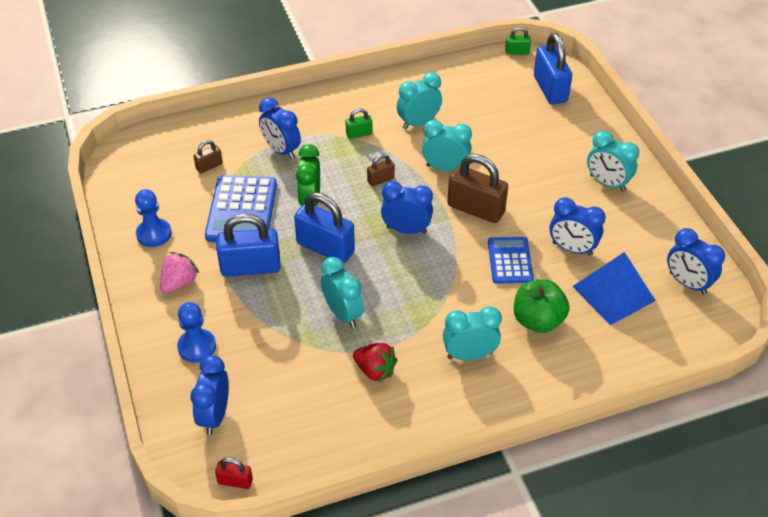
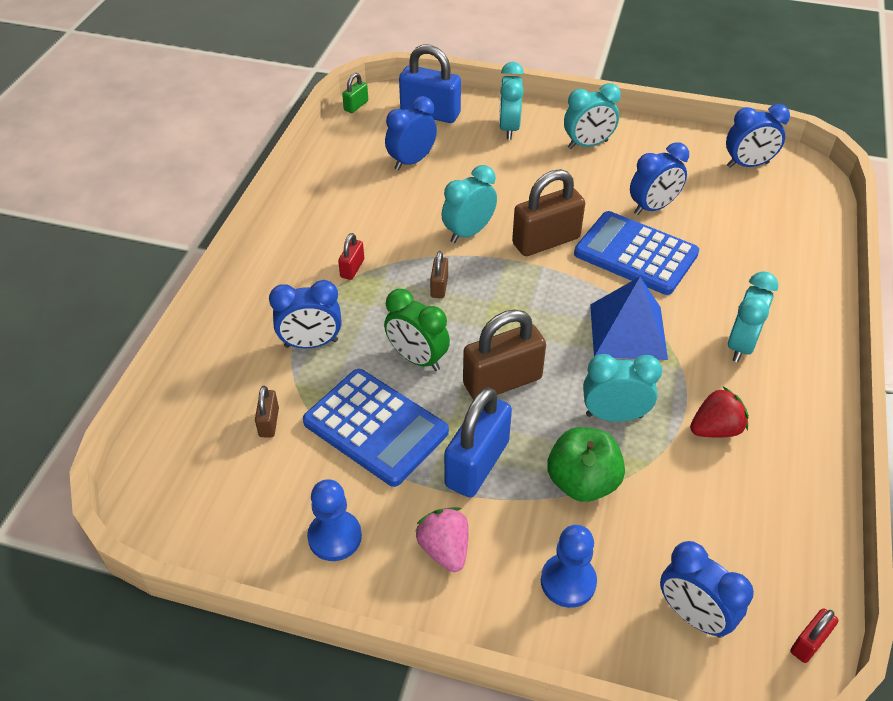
camera: 55 degrees left, 0 degrees up
blue padlock [294,193,355,263] -> brown padlock [463,309,546,400]
green padlock [346,108,372,139] -> red padlock [338,233,364,280]
blue clock [381,181,433,234] -> blue clock moved to [385,96,437,170]
turquoise clock [397,72,442,129] -> turquoise clock moved to [499,62,524,140]
blue calculator [488,237,534,283] -> blue calculator [574,211,699,295], size x1.58
green apple [514,279,569,333] -> green apple moved to [547,427,625,502]
blue pyramid [572,252,656,325] -> blue pyramid moved to [590,277,668,360]

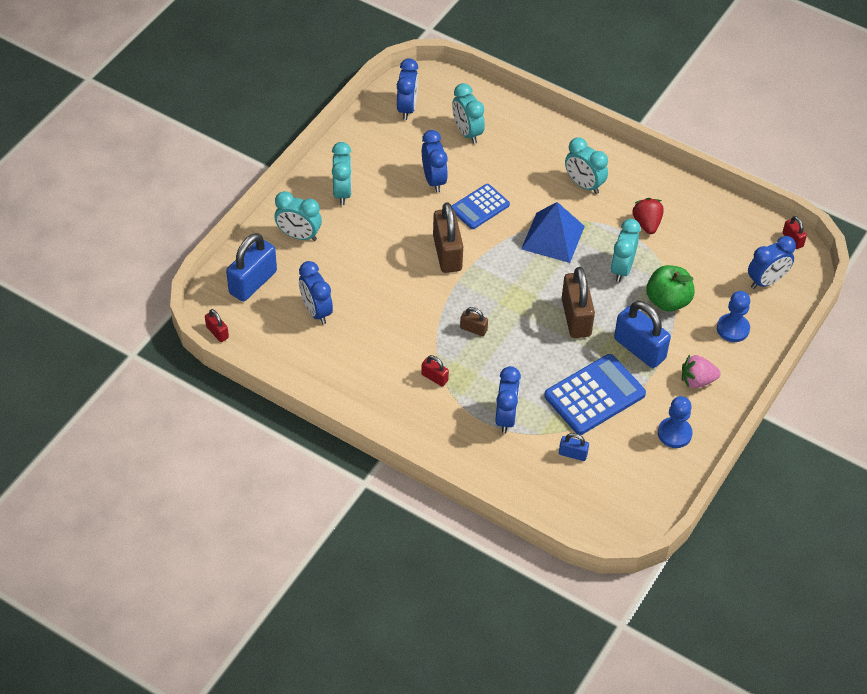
camera: 75 degrees left, 5 degrees up
brown padlock [255,386,279,437] -> blue padlock [559,433,589,461]
green padlock [342,73,368,113] -> red padlock [205,309,229,342]
green clock [384,289,450,371] -> none
turquoise clock [442,165,497,243] -> turquoise clock moved to [452,83,485,144]
blue calculator [574,211,699,295] -> blue calculator [452,184,510,229], size x0.63

